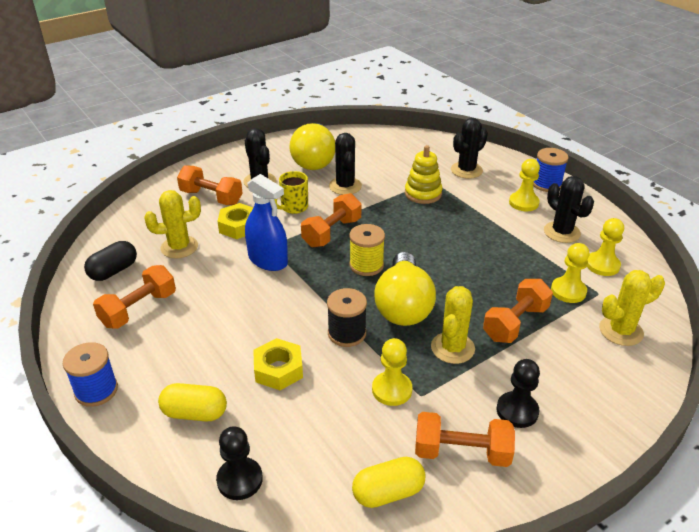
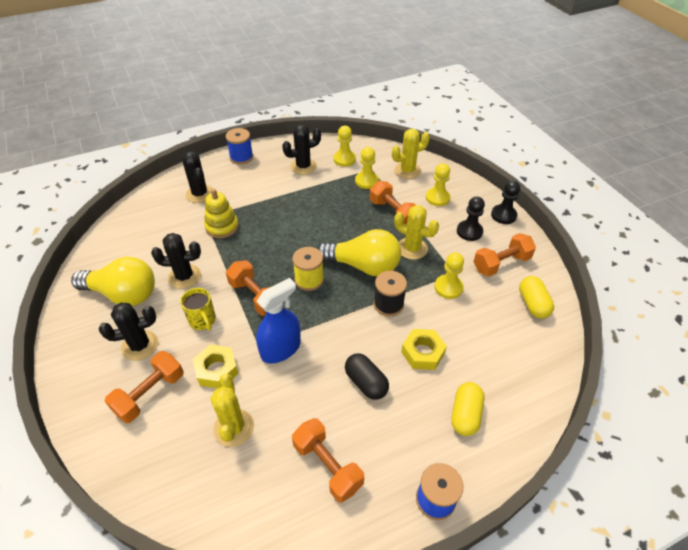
camera: 80 degrees left, 10 degrees up
black capsule [84,241,137,281] -> black capsule moved to [345,353,389,400]
black pawn [216,426,263,500] -> black pawn moved to [491,181,520,224]
orange dumbbell [415,412,515,467] -> orange dumbbell turned 45 degrees clockwise [473,233,536,276]
yellow pawn [509,159,540,211] -> yellow pawn moved to [426,163,450,206]
yellow cactus [599,270,665,346] -> yellow cactus turned 75 degrees clockwise [392,129,430,179]

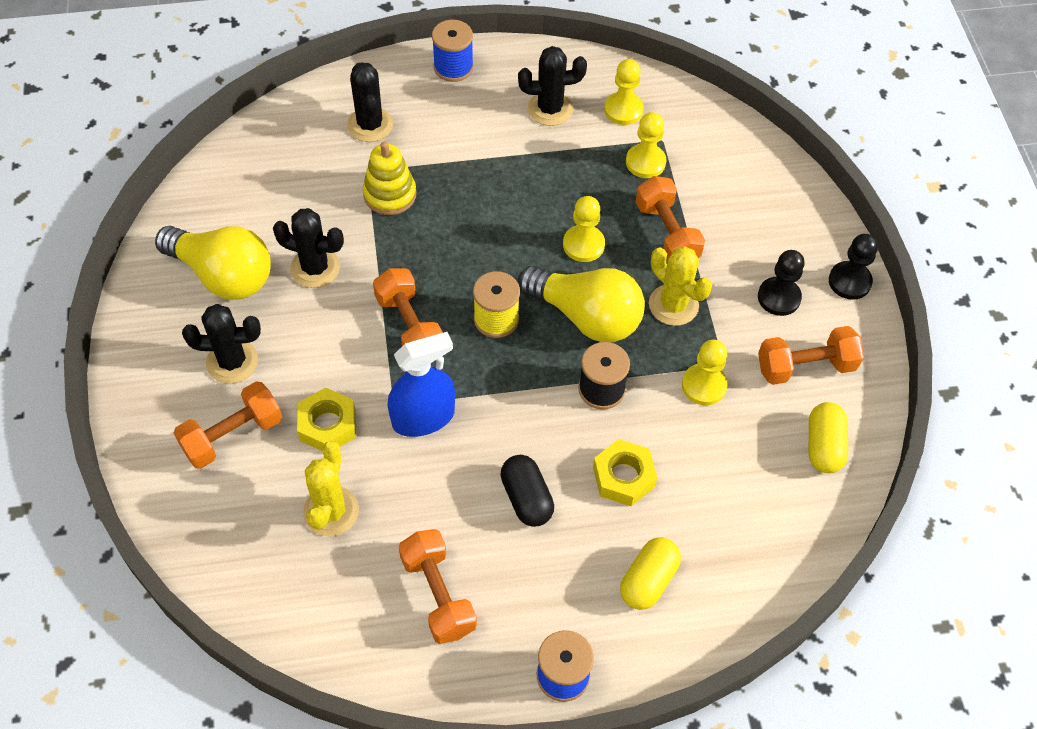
camera: 15 degrees right, 10 degrees up
yellow mug [180,288,216,331] -> none
yellow cactus [392,129,430,179] -> none
yellow pawn [426,163,450,206] -> yellow pawn moved to [563,196,605,262]

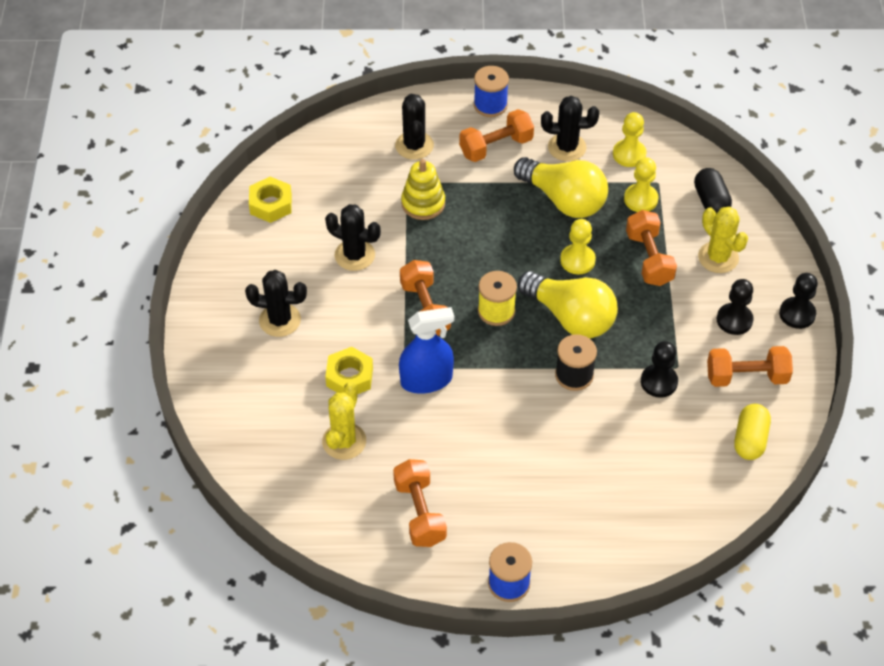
camera: 10 degrees right, 5 degrees down
yellow light bulb [155,226,271,300] -> yellow light bulb moved to [514,157,608,218]
orange dumbbell [173,381,282,469] -> orange dumbbell moved to [459,109,534,162]
black capsule [500,455,554,527] -> black capsule moved to [694,168,732,213]
yellow nut [593,439,657,506] -> yellow nut moved to [249,177,292,223]
yellow capsule [620,537,681,610] -> none
yellow cactus [649,246,712,326] -> yellow cactus moved to [698,207,748,273]
yellow pawn [682,340,728,405] -> black pawn [641,341,678,398]

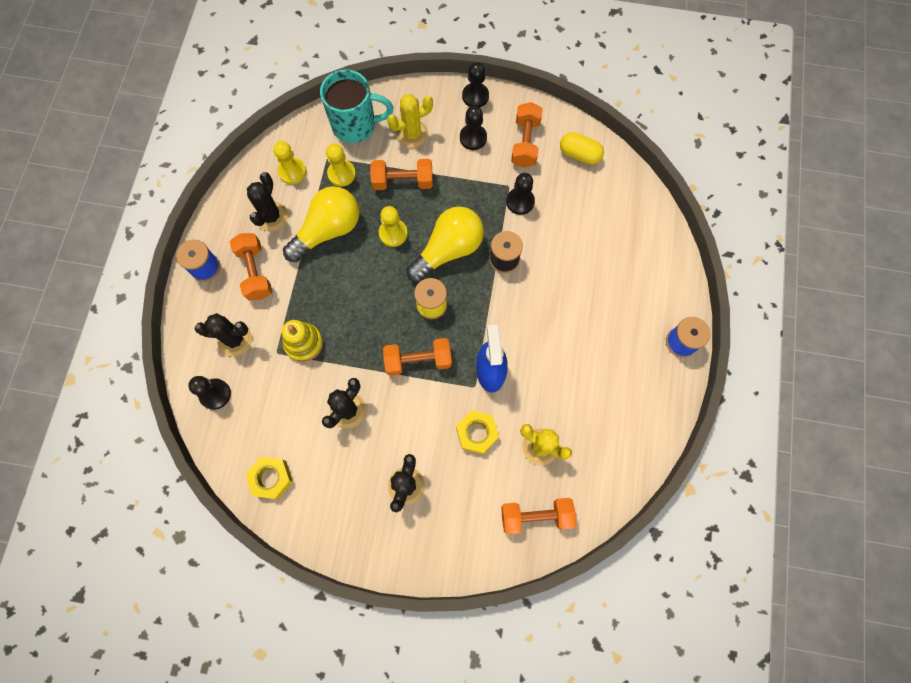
camera: 80 degrees left, 20 degrees up
orange dumbbell [393,459,447,547] -> orange dumbbell moved to [501,498,576,534]
black capsule [694,168,732,213] -> turquoise mug [320,69,393,143]
none -> black pawn [188,376,231,410]

